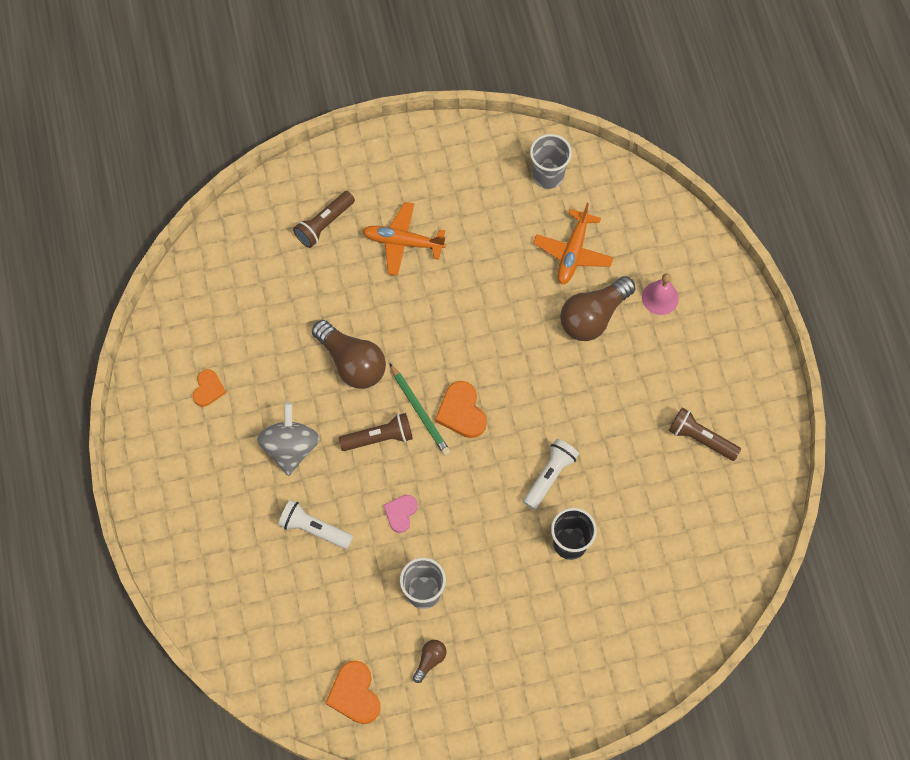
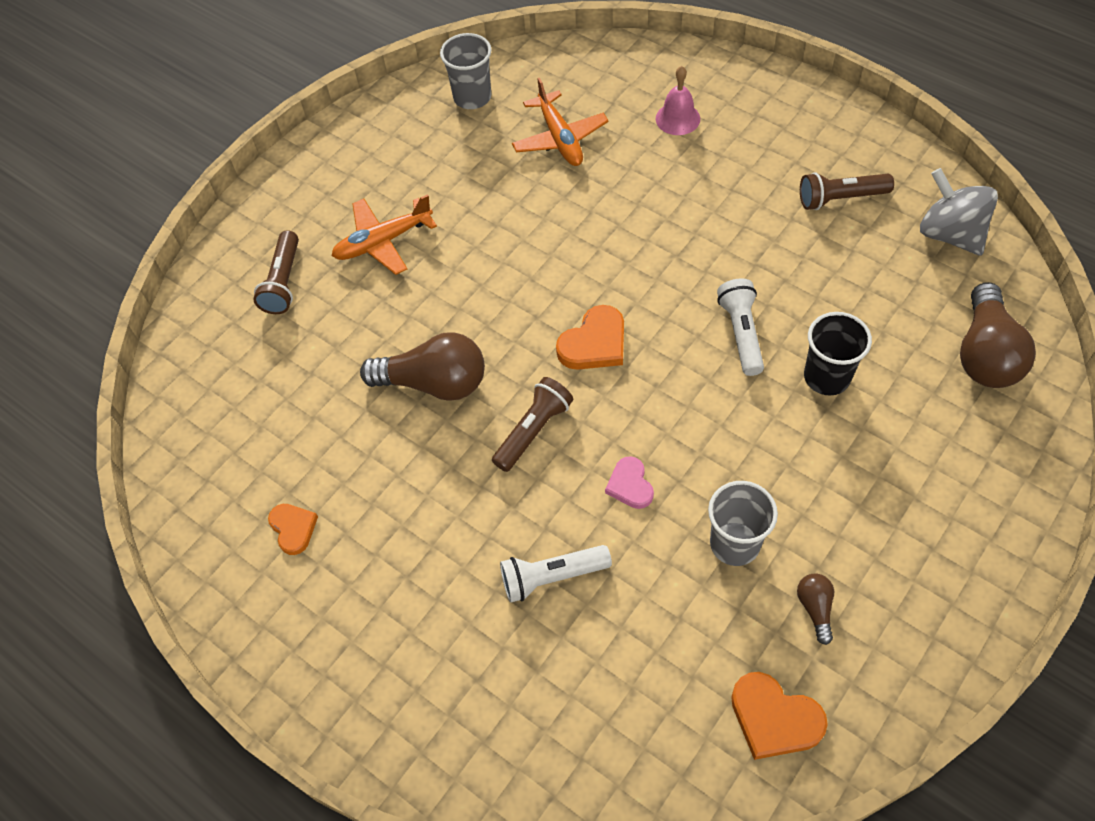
camera: 35 degrees left, 10 degrees down
grey spinning top [257,402,319,476] -> grey spinning top moved to [920,168,998,256]
green pencil [390,364,450,456] -> none
orange heart [435,381,487,438] -> orange heart turned 75 degrees counterclockwise [556,305,624,370]
brown light bulb [560,276,635,341] -> brown light bulb moved to [960,282,1036,388]

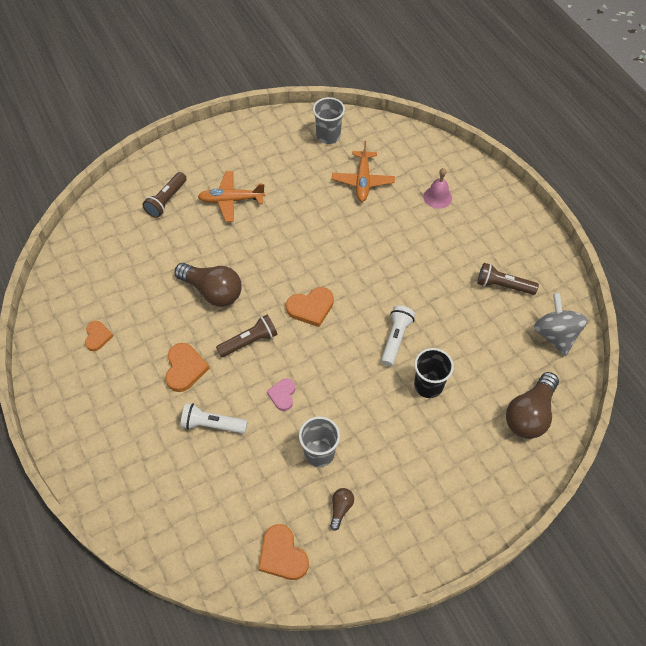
camera: 20 degrees right, 0 degrees up
none -> orange heart [166,343,210,392]

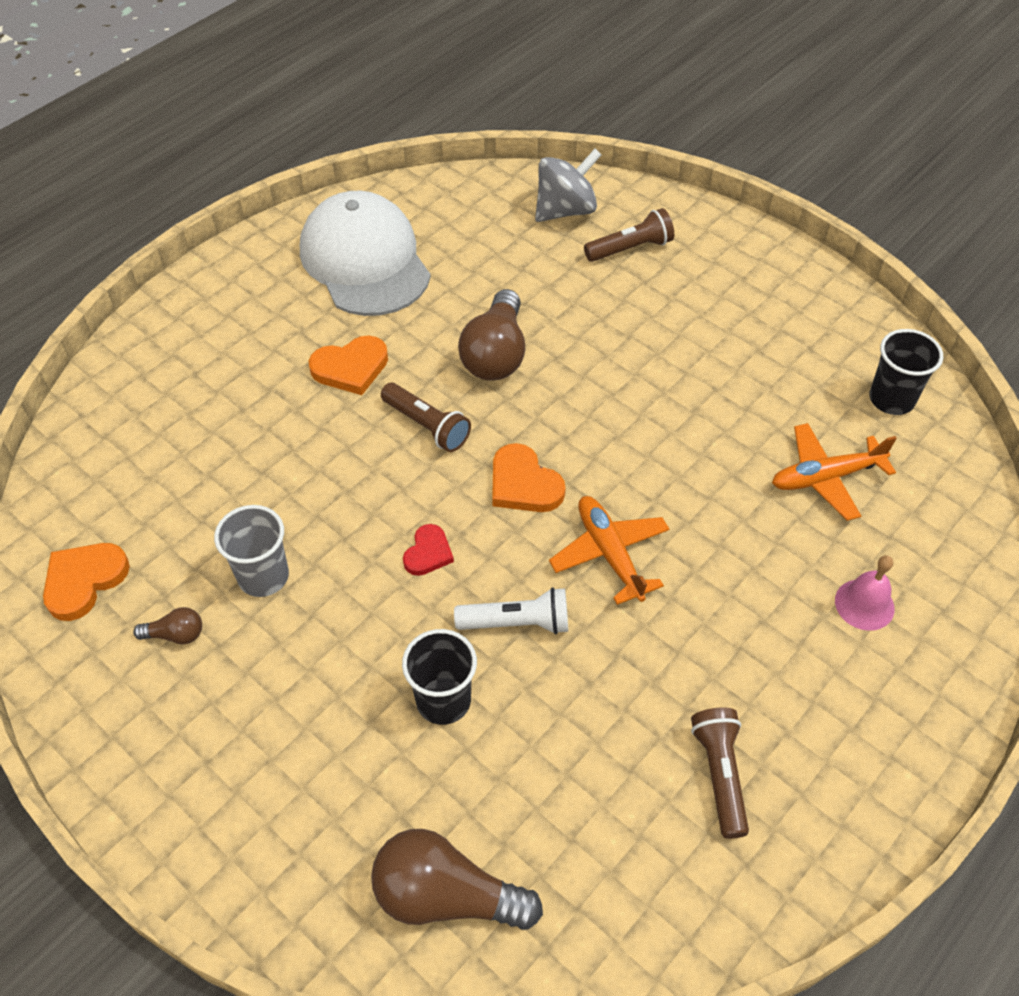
camera: 70 degrees right, 5 degrees down
orange heart [85,321,113,351] -> white cap [300,191,431,316]
brown flashlight [142,172,187,218] -> brown flashlight turned 150 degrees clockwise [584,208,674,262]
white flashlight [181,403,248,434] -> none
orange plane [198,171,265,222] -> orange plane moved to [549,496,670,605]
pink heart [267,378,295,411] -> none
grey cup [313,97,345,144] -> black cup [869,329,943,415]
grey spinning top [534,293,588,356] -> grey spinning top moved to [535,149,601,222]
none -> red heart [403,524,454,576]

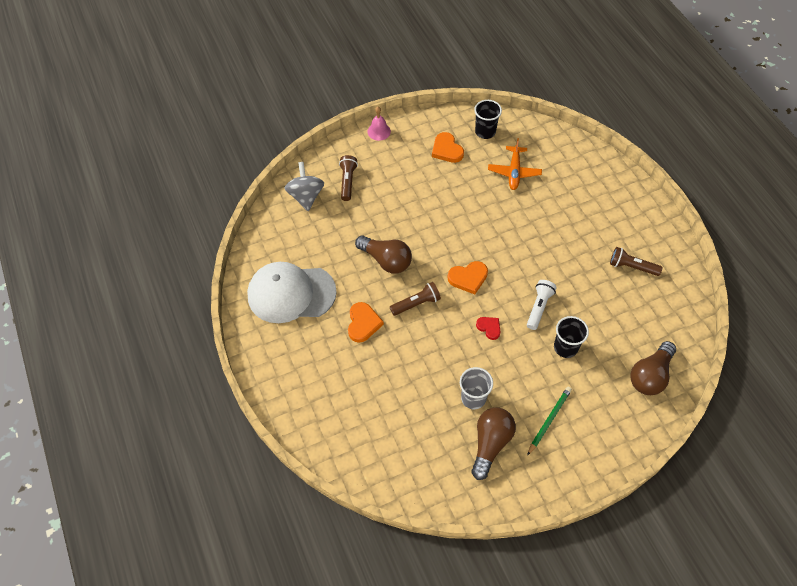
camera: 65 degrees left, 5 degrees up
orange heart [43,543,130,621] -> orange heart moved to [432,132,464,163]
brown light bulb [133,607,202,644] -> brown light bulb [471,407,516,480], size x2.11
orange plane [549,496,670,605] -> none
pink bell [835,555,895,631] -> pink bell moved to [367,107,391,141]
none -> green pencil [527,387,572,456]

